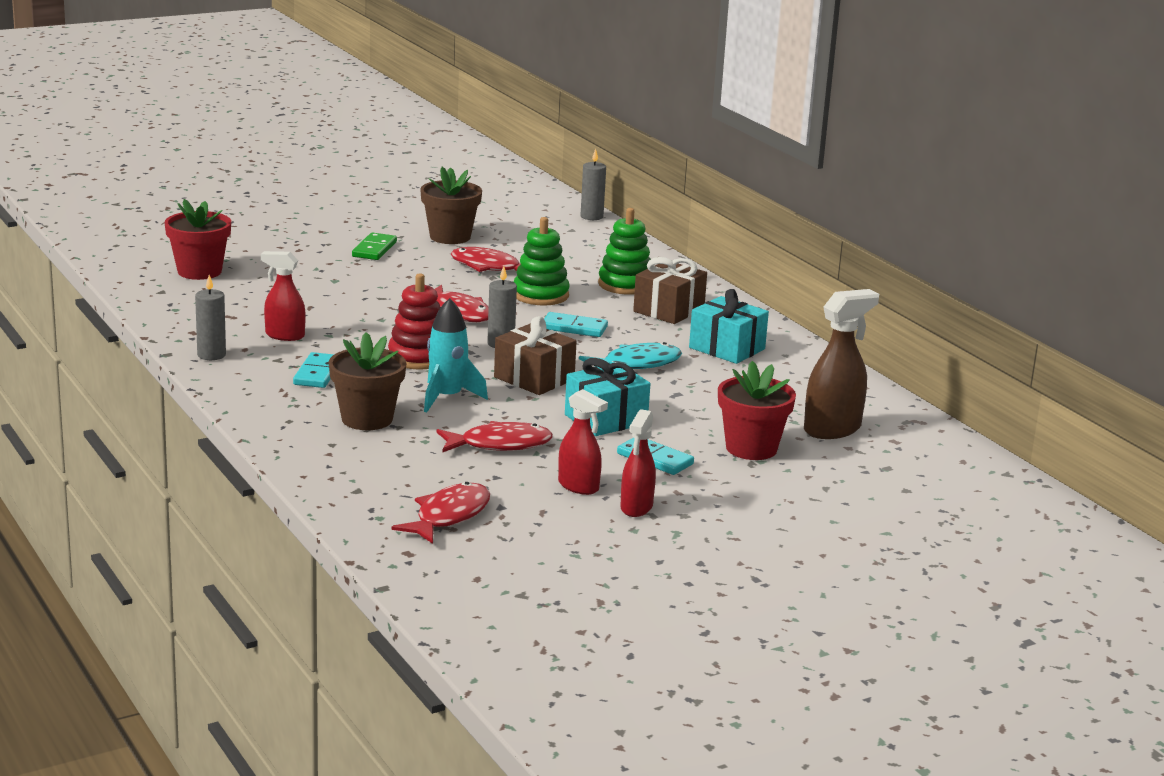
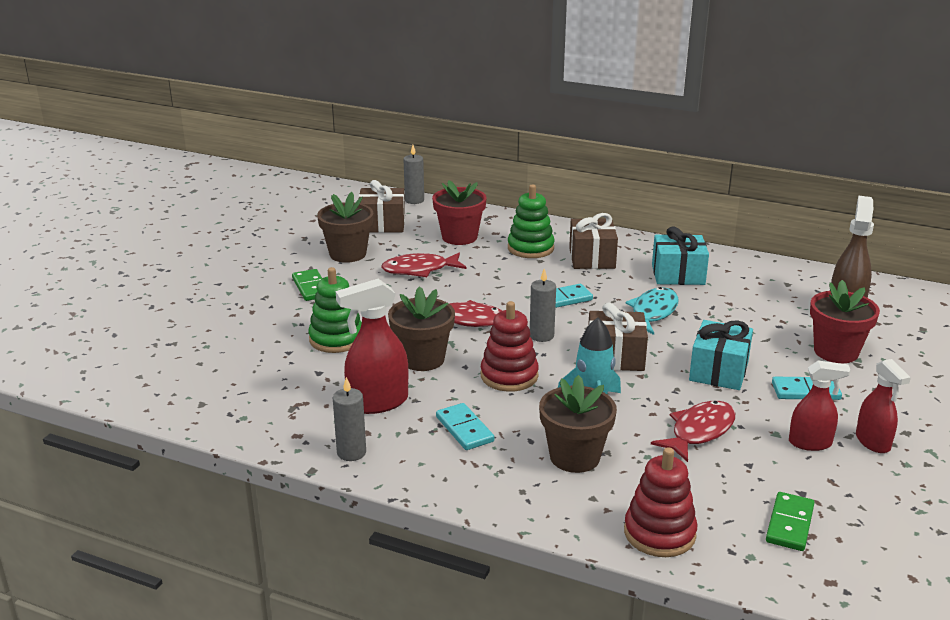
camera: 35 degrees left, 5 degrees up
red flower pot [165,199,231,280] -> red flower pot moved to [432,180,487,245]
red spray bottle [261,251,305,341] -> red spray bottle [336,279,408,414], size x1.53
red fish [391,482,490,544] -> green domino [766,492,815,551]
green stacking toy [514,217,570,305] -> green stacking toy moved to [308,267,362,353]
none -> brown gift [358,180,405,233]
none -> brown flower pot [388,286,455,371]
none -> red stacking toy [624,447,697,557]

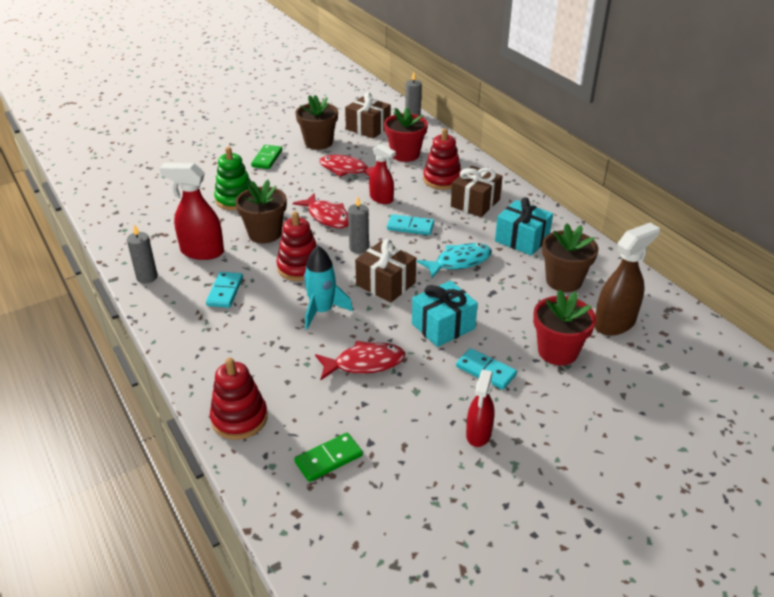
camera: 35 degrees right, 10 degrees up
green stacking toy [508,184,555,258] -> red stacking toy [423,128,461,190]
brown flower pot [539,375,617,473] -> brown flower pot moved to [542,223,598,292]
red spray bottle [789,361,850,451] -> red spray bottle moved to [369,144,396,204]

